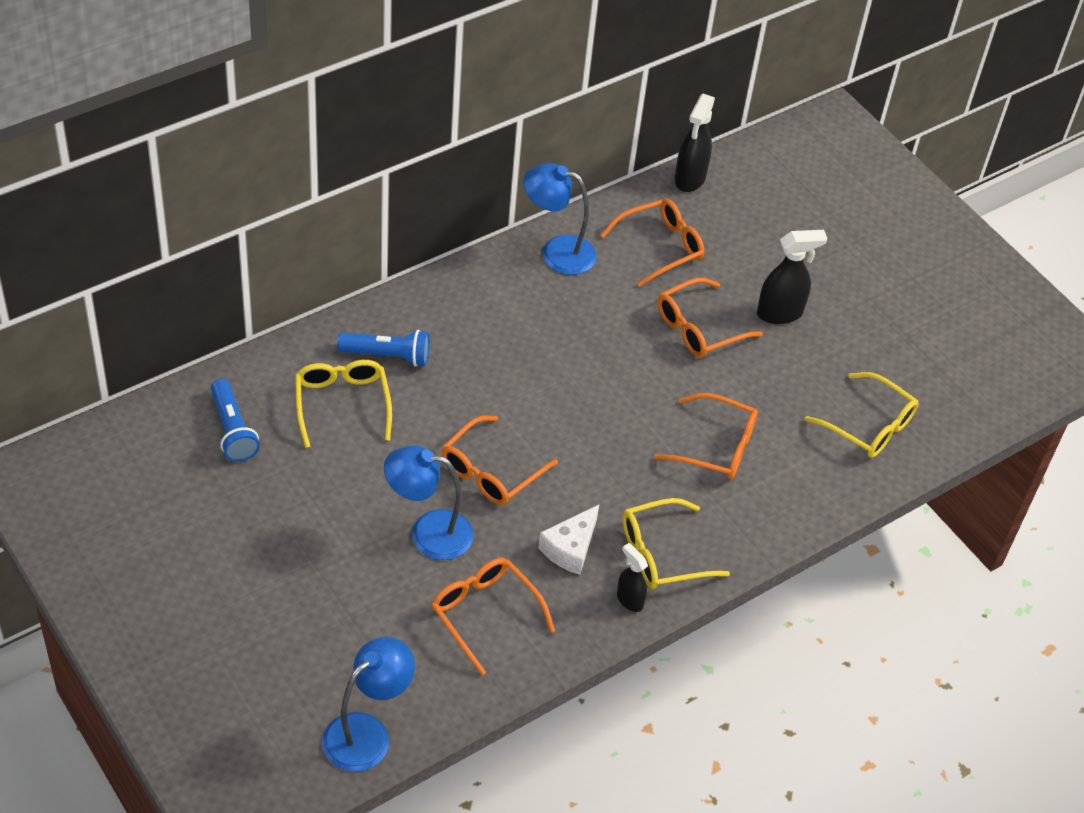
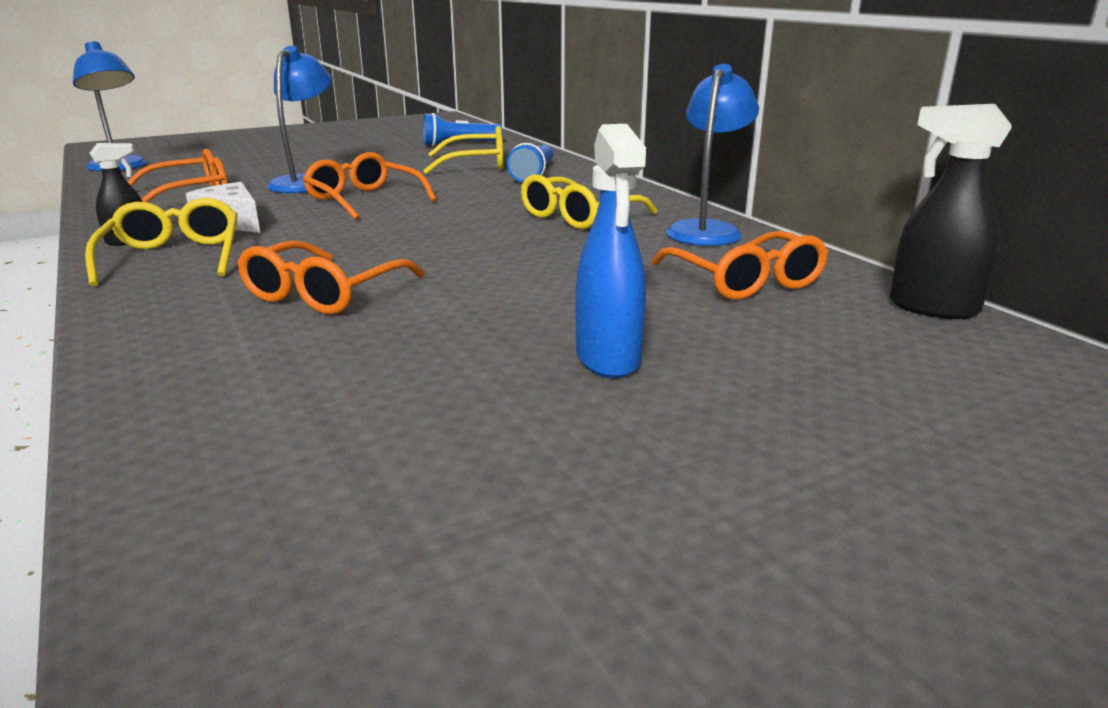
camera: 100 degrees right, 25 degrees down
orange glasses [658,278,763,358] -> none
black spray bottle [757,230,827,324] -> blue spray bottle [575,124,646,378]
yellow glasses [805,372,919,458] -> yellow glasses moved to [521,174,657,229]

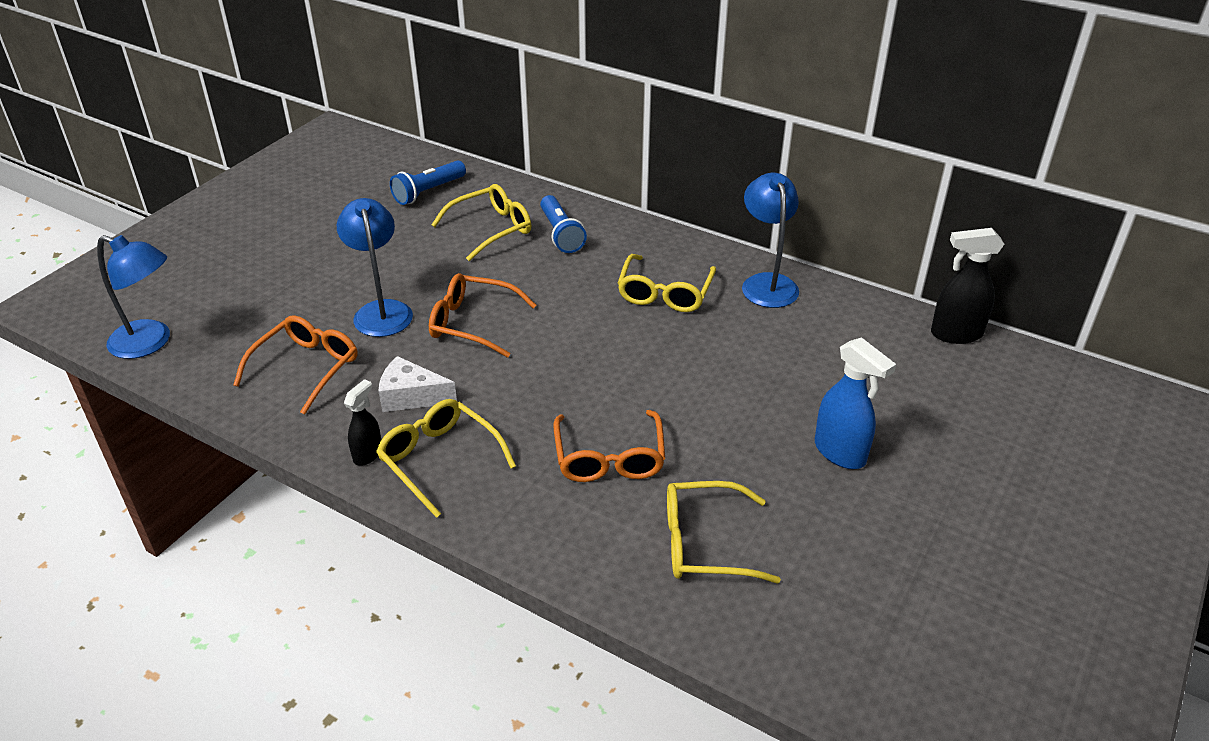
camera: 30 degrees left, 15 degrees up
orange glasses [651,231,828,300] -> none
none -> yellow glasses [667,481,781,583]

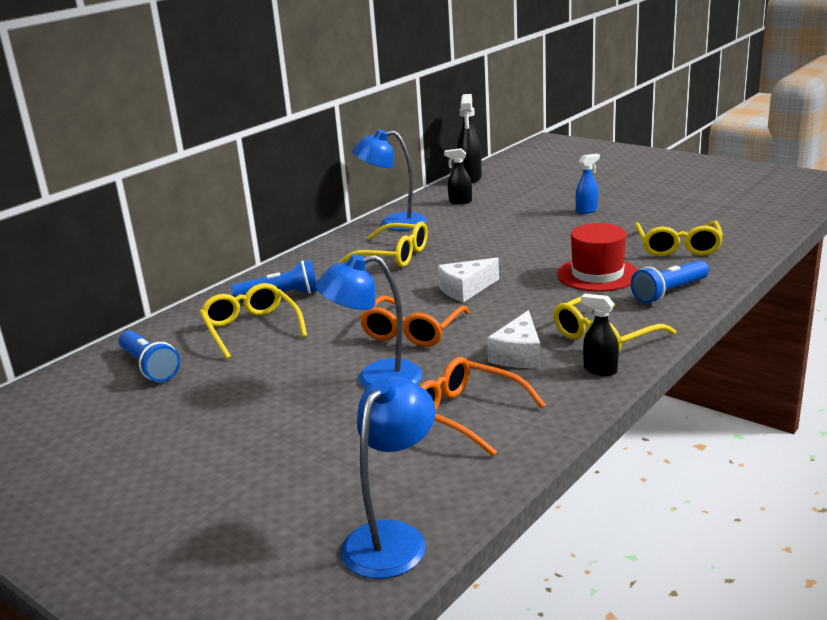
camera: 80 degrees left, 15 degrees down
orange glasses [553,410,665,482] -> red hat [557,223,638,292]
blue spray bottle [815,337,896,469] -> blue spray bottle [576,154,600,214], size x0.61
none -> white cheese [438,258,499,302]
none -> black spray bottle [444,148,472,204]
none -> blue flashlight [631,260,709,304]

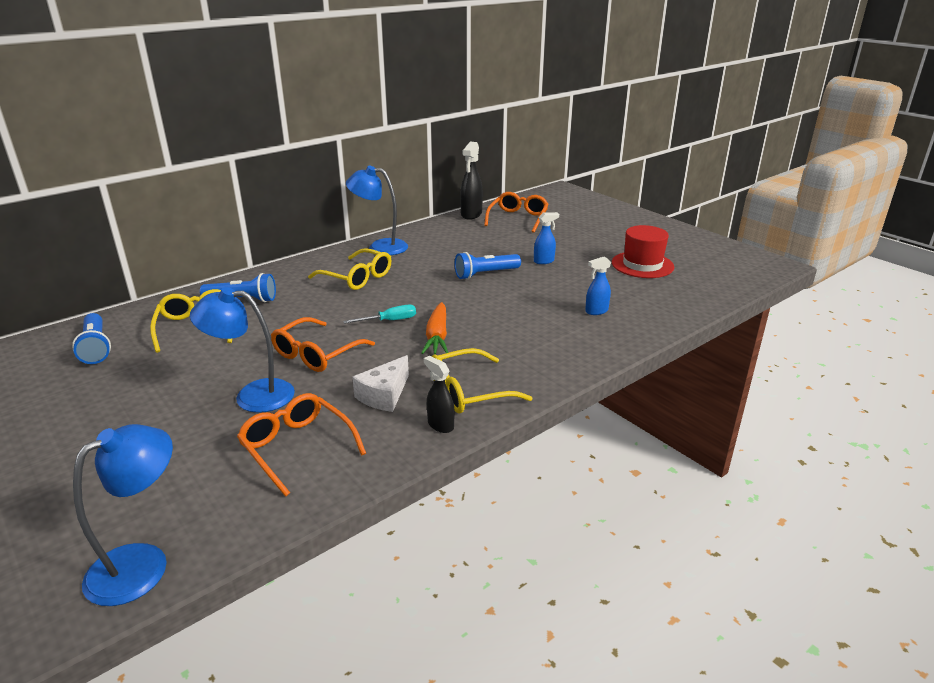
camera: 10 degrees right, 5 degrees up
white cheese [438,258,499,302] -> turquoise screwdriver [343,304,416,324]
black spray bottle [444,148,472,204] -> none
red hat [557,223,638,292] -> red hat moved to [612,225,674,278]
blue flashlight [631,260,709,304] -> blue flashlight moved to [454,252,521,280]
yellow glasses [635,221,724,256] -> blue spray bottle [585,256,611,315]
none -> orange carrot [421,302,448,354]
none -> orange glasses [484,192,549,233]

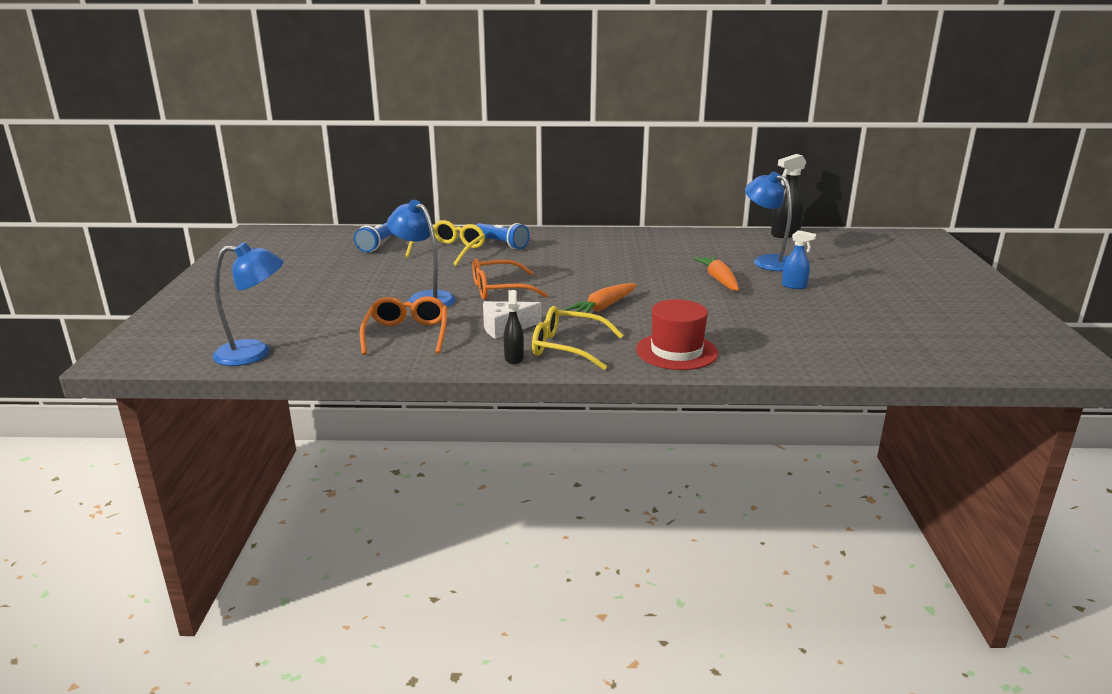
camera: 40 degrees right, 5 degrees down
yellow glasses [308,248,391,290] -> none
turquoise screwdriver [343,304,416,324] -> none
blue lamp [346,166,408,255] -> blue lamp moved to [745,172,792,271]
blue flashlight [454,252,521,280] -> orange carrot [693,256,739,291]
orange glasses [484,192,549,233] -> none
blue spray bottle [585,256,611,315] -> none
red hat [612,225,674,278] -> red hat moved to [636,299,718,370]

